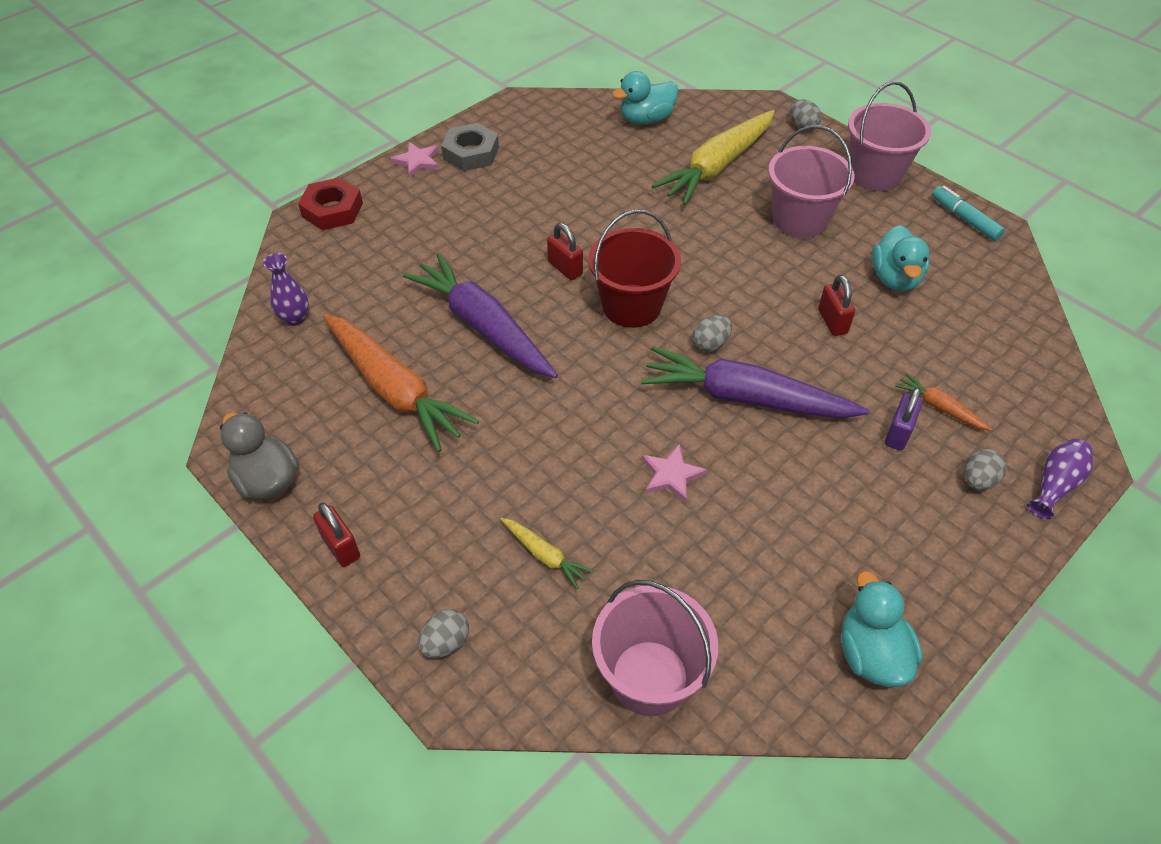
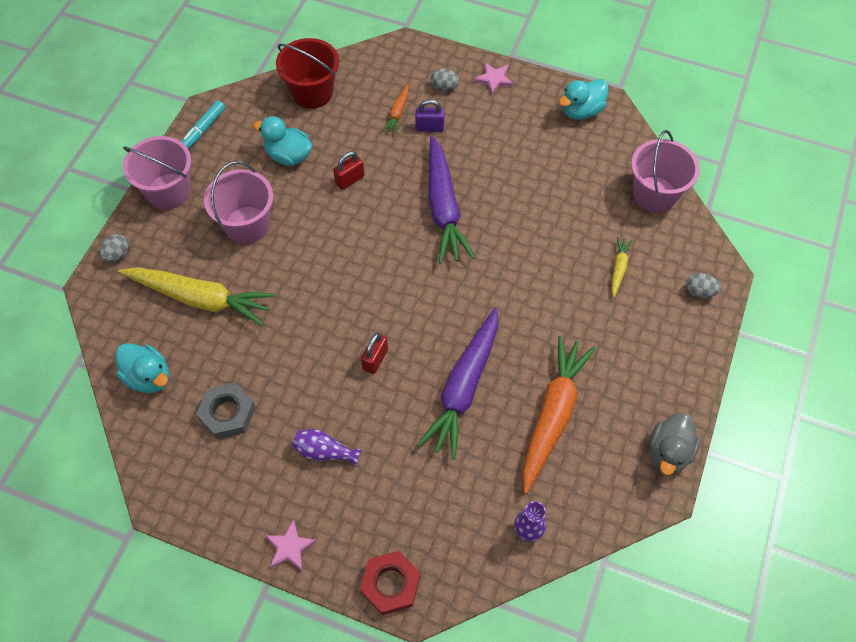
camera: 115 degrees left, 10 degrees up
red padlock [313,503,360,567] -> none
grey nut [441,123,499,171] -> grey nut moved to [197,383,256,439]
red bucket [588,210,681,328] -> red bucket moved to [276,38,339,109]
pink star [642,444,707,503] -> pink star moved to [474,62,514,95]
grey egg [692,315,732,352] -> none
turquoise duck [872,225,930,291] -> turquoise duck turned 135 degrees counterclockwise [253,116,312,166]
purple vase [1027,438,1093,519] -> purple vase moved to [292,429,361,467]

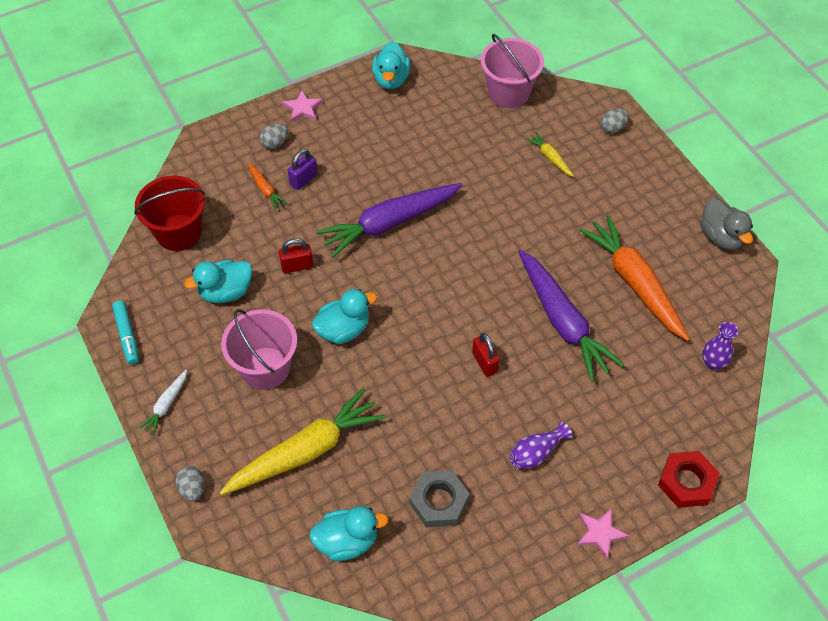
camera: 50 degrees left, 5 degrees down
pink bucket [123,136,191,209] -> white carrot [139,370,187,435]
red padlock [333,151,364,190] -> red padlock turned 75 degrees clockwise [279,238,313,273]
purple carrot [428,136,475,263] -> purple carrot turned 120 degrees clockwise [316,183,462,258]
none -> turquoise duck [312,289,377,344]

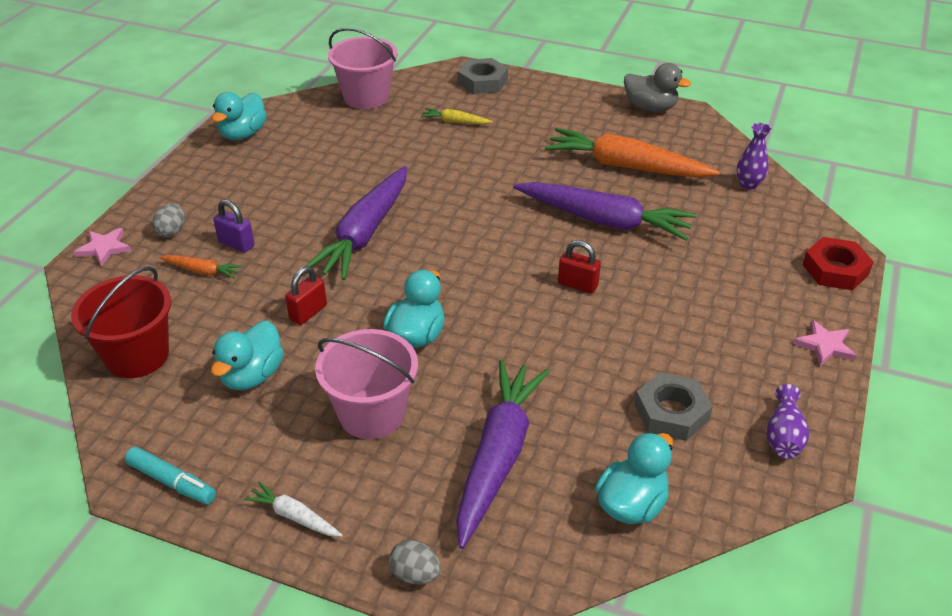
camera: 40 degrees left, 15 degrees down
white carrot [139,370,187,435] -> white carrot turned 135 degrees clockwise [244,481,342,537]
yellow carrot [220,388,385,495] -> purple carrot [456,360,550,549]
pink star [282,90,323,122] -> pink star moved to [74,228,131,266]
purple padlock [288,149,318,190] -> purple padlock turned 60 degrees counterclockwise [213,200,254,252]
turquoise duck [372,41,411,89] -> turquoise duck turned 60 degrees clockwise [212,92,267,140]
purple vase [509,422,572,469] -> purple vase moved to [766,384,809,459]
grey egg [601,108,629,133] -> grey nut [458,58,508,94]

